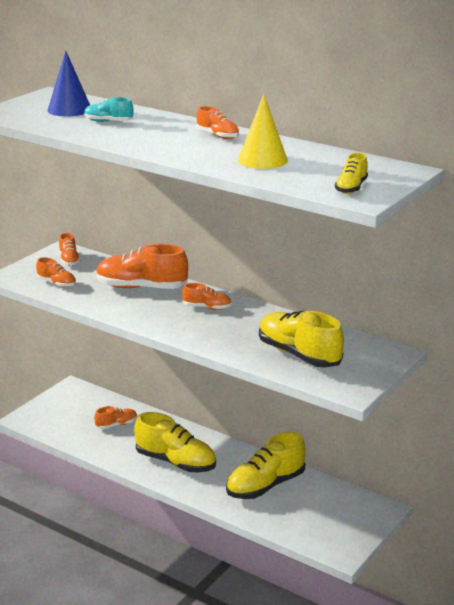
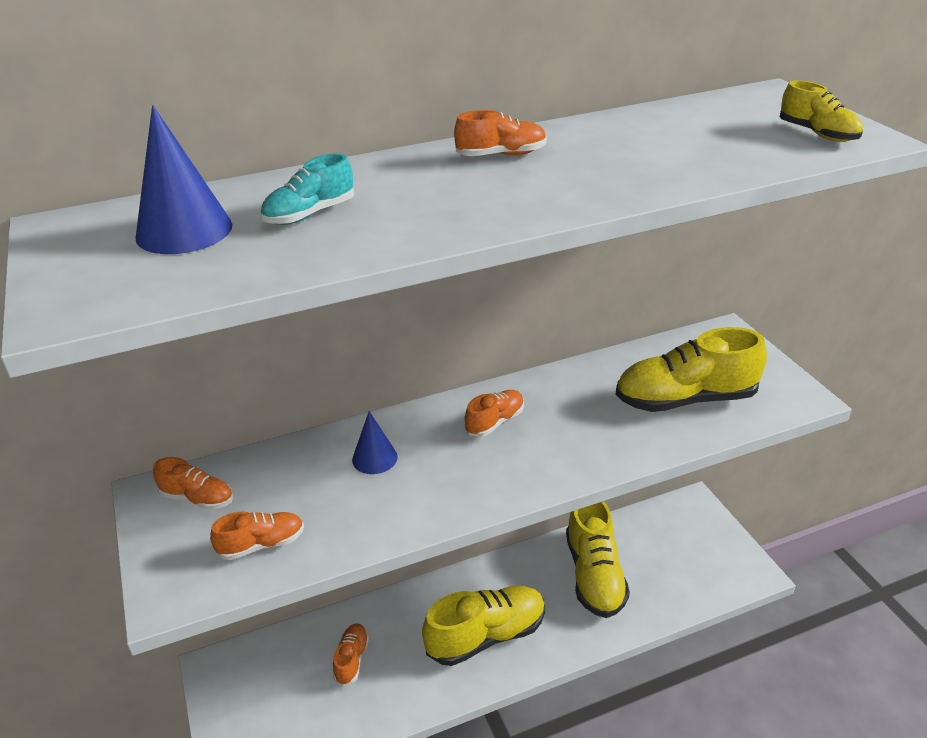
camera: 55 degrees left, 10 degrees up
orange shoe [96,244,188,289] -> blue cone [352,412,398,474]
yellow cone [238,94,288,169] -> none

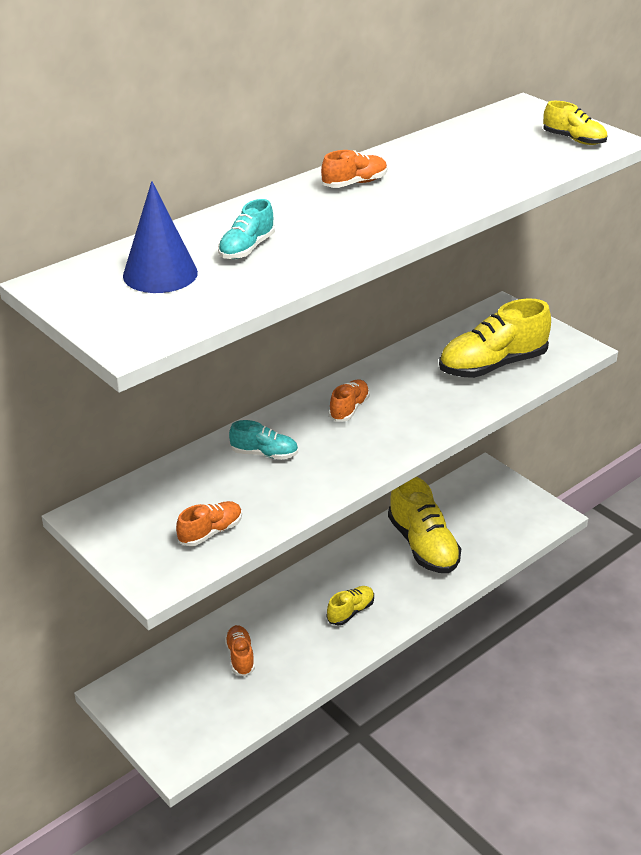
camera: 20 degrees left, 0 degrees up
orange shoe [153,457,233,510] -> none
blue cone [352,412,398,474] -> turquoise shoe [229,420,298,459]
yellow shoe [422,586,545,666] -> yellow shoe [327,586,374,625], size x0.51

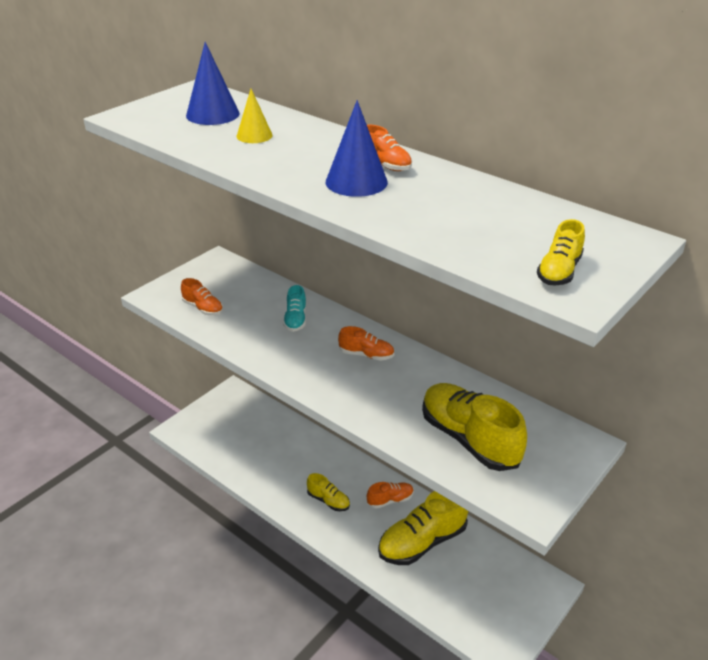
camera: 80 degrees right, 0 degrees up
turquoise shoe [218,199,275,259] -> yellow cone [237,89,273,143]
orange shoe [225,625,255,676] -> orange shoe moved to [367,482,414,509]
none -> blue cone [326,100,388,197]

